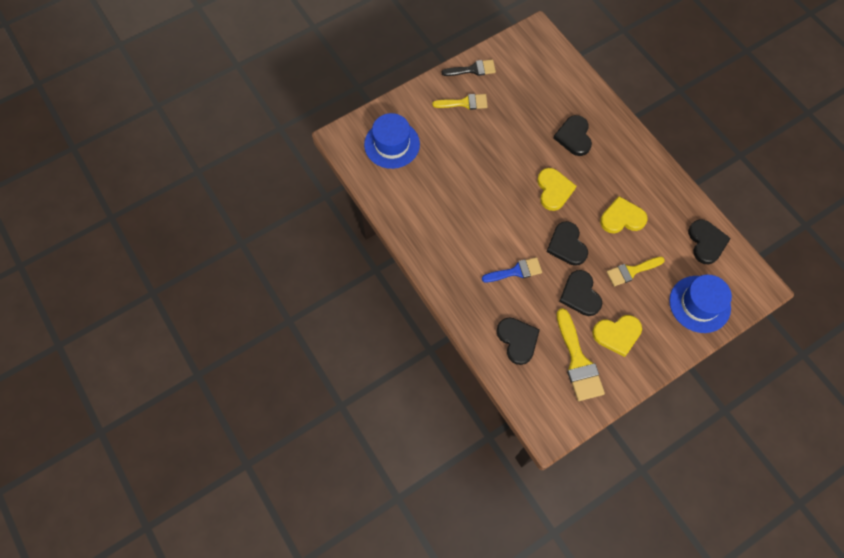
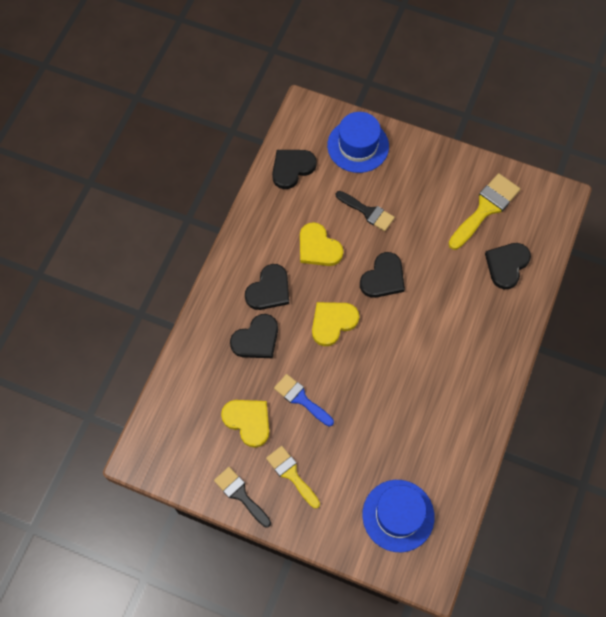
camera: 125 degrees left, 0 degrees up
blue brush [482,257,542,282] -> blue brush moved to [274,374,334,426]
black heart [559,270,602,316] -> black heart moved to [245,264,289,310]
yellow heart [592,315,642,357] -> yellow heart moved to [221,400,269,448]
yellow brush [607,257,665,286] -> black brush [336,191,395,231]

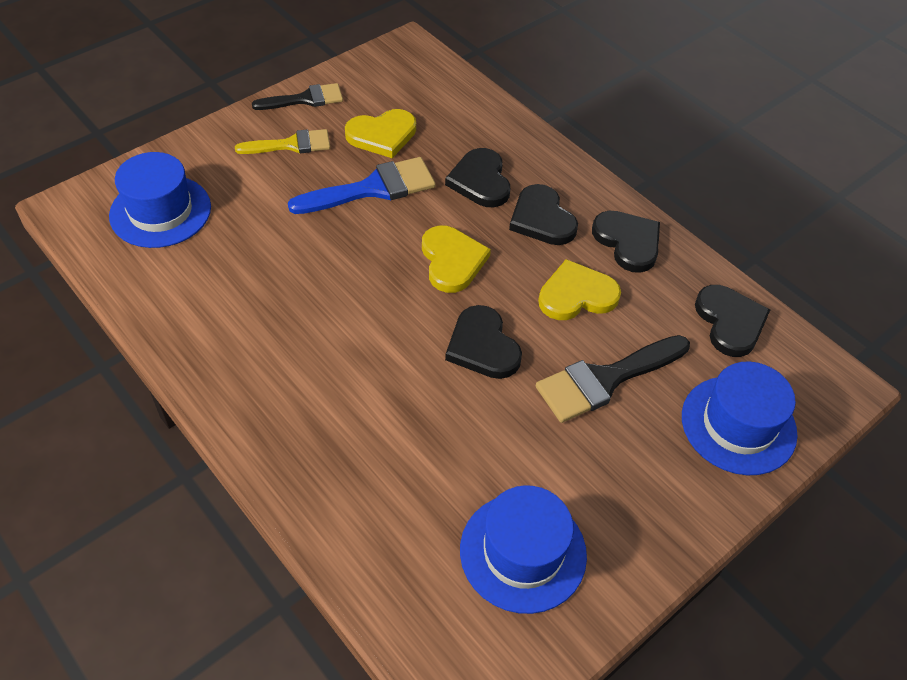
camera: 115 degrees right, 15 degrees down
blue brush [274,374,334,426] -> blue brush [288,157,436,214], size x1.51
black brush [336,191,395,231] -> black brush [536,335,690,423], size x1.51
yellow brush [448,173,520,250] -> blue hat [460,485,587,614]
black heart [485,243,531,289] -> black heart moved to [592,211,660,273]

